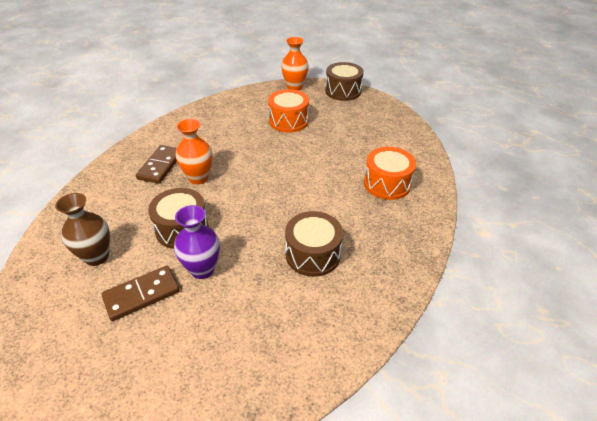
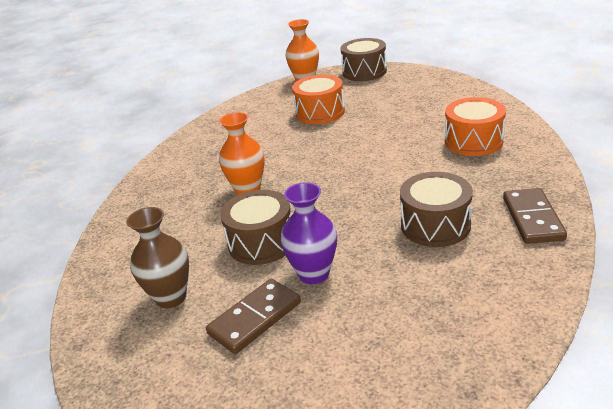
camera: 10 degrees left, 10 degrees down
brown domino [136,145,177,184] -> brown domino moved to [503,188,567,244]

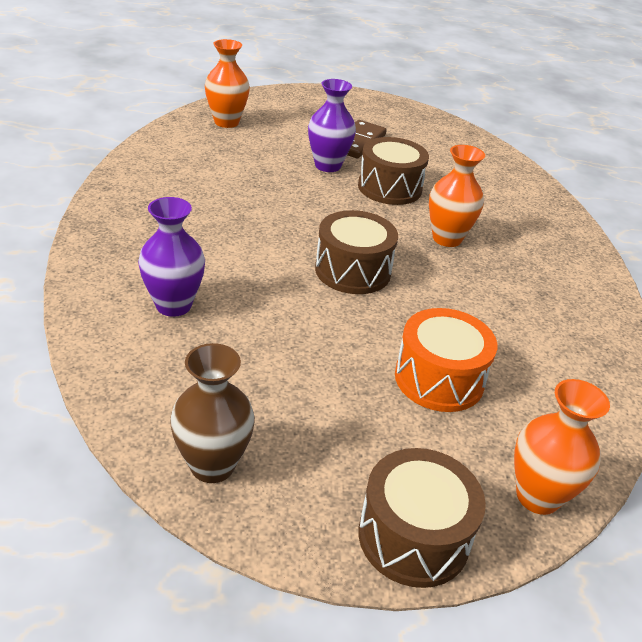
camera: 155 degrees right, 5 degrees up
brown vase [126,207,189,309] -> brown vase moved to [170,343,255,483]
brown drum [400,172,473,247] -> brown drum moved to [315,210,398,294]
orange drum [445,97,506,156] -> purple vase [138,197,205,317]
brown domino [503,188,567,244] -> none
none -> orange vase [205,39,250,128]

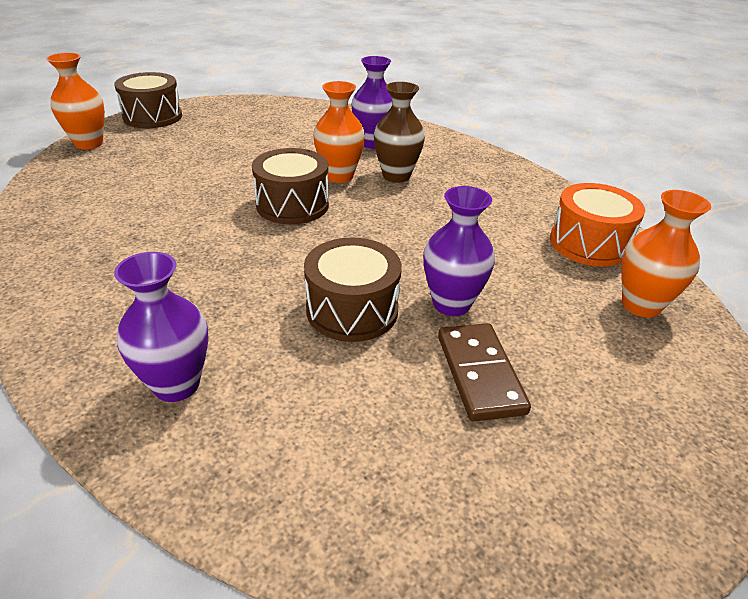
camera: 145 degrees right, 0 degrees up
brown vase [170,343,255,483] -> brown vase moved to [374,82,425,183]
orange drum [395,308,497,412] -> orange drum moved to [550,183,645,267]
orange vase [429,145,485,247] -> orange vase moved to [313,81,365,183]
none -> purple vase [114,252,208,402]

